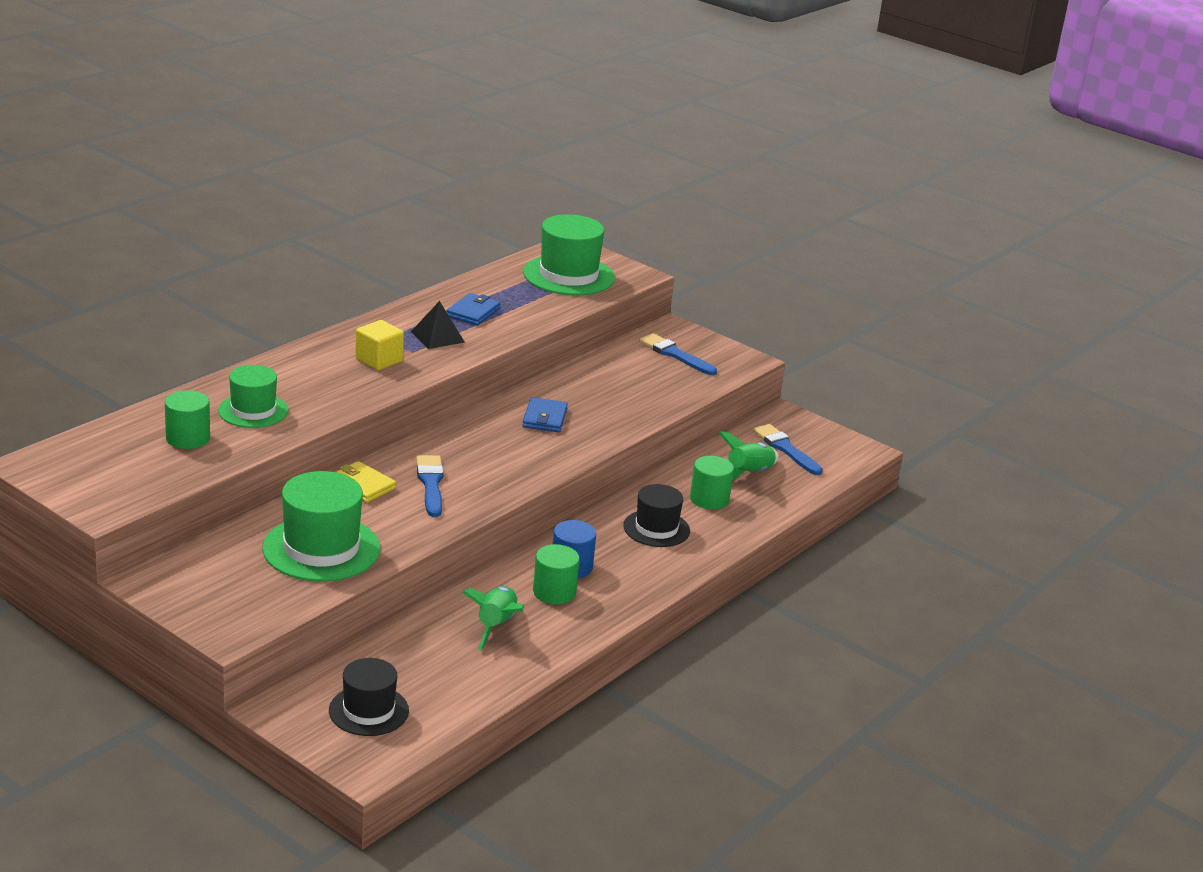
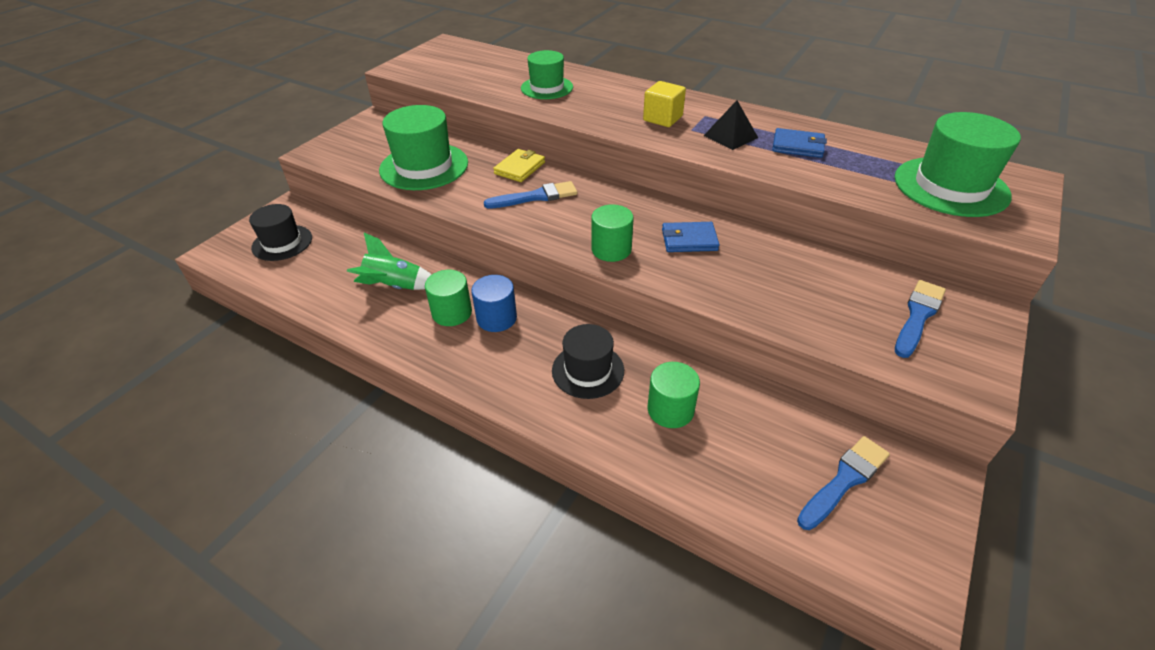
camera: 85 degrees right, 15 degrees up
green cylinder [165,390,210,449] -> green cylinder moved to [591,205,634,262]
green rocket [718,431,779,481] -> none

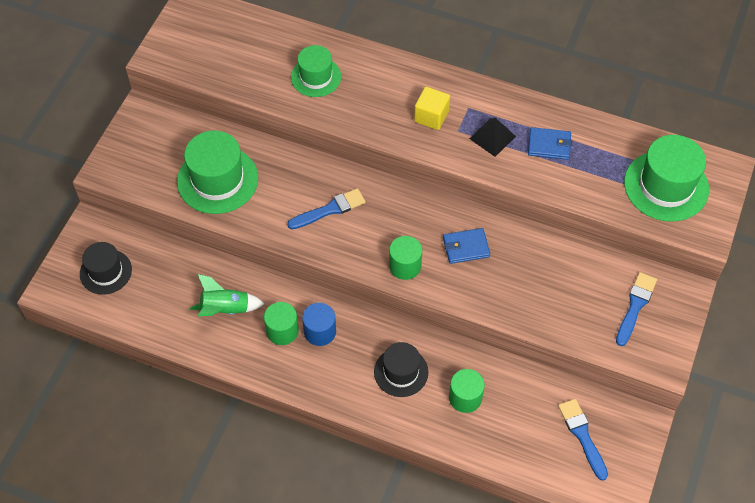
camera: 10 degrees left, 15 degrees up
yellow wallet [493,149,545,182] -> none
blue brush [797,436,890,530] -> blue brush turned 60 degrees counterclockwise [558,399,608,481]

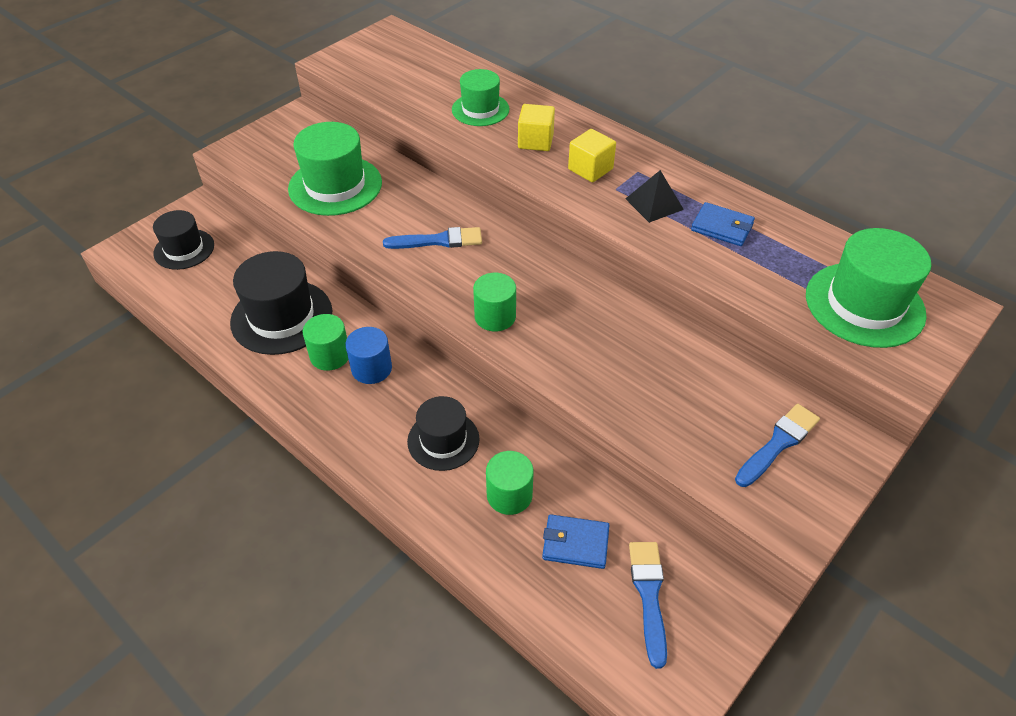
camera: 20 degrees right, 10 degrees down
green rocket [190,274,264,316] -> black hat [230,251,332,355]
blue wallet [443,228,490,264] -> blue wallet moved to [542,514,610,569]
none -> yellow cube [518,104,555,151]

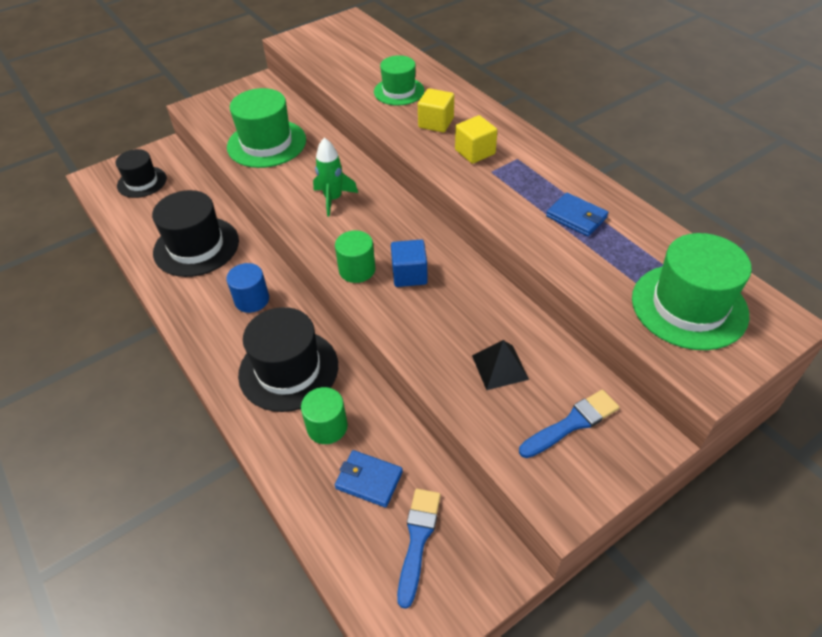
camera: 15 degrees right, 0 degrees up
green cylinder [303,314,348,371] -> none
blue brush [383,227,482,249] -> green rocket [313,138,358,217]
black hat [407,396,480,471] -> black hat [238,307,338,412], size x1.58
black pyramid [625,170,684,223] -> black pyramid moved to [472,340,529,390]
none -> blue cube [391,240,428,287]

